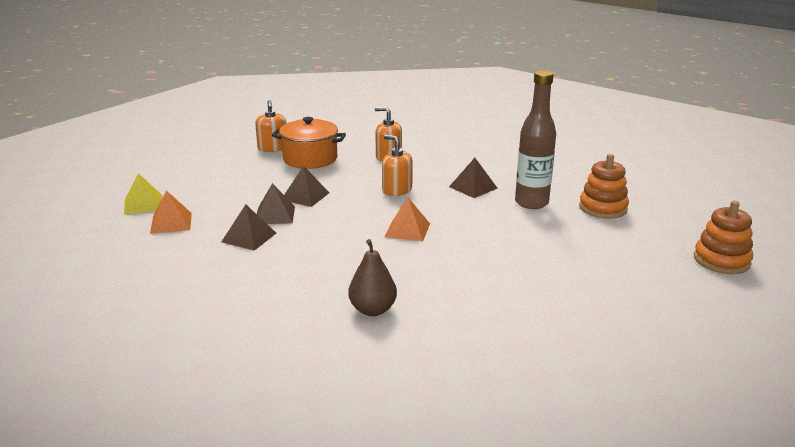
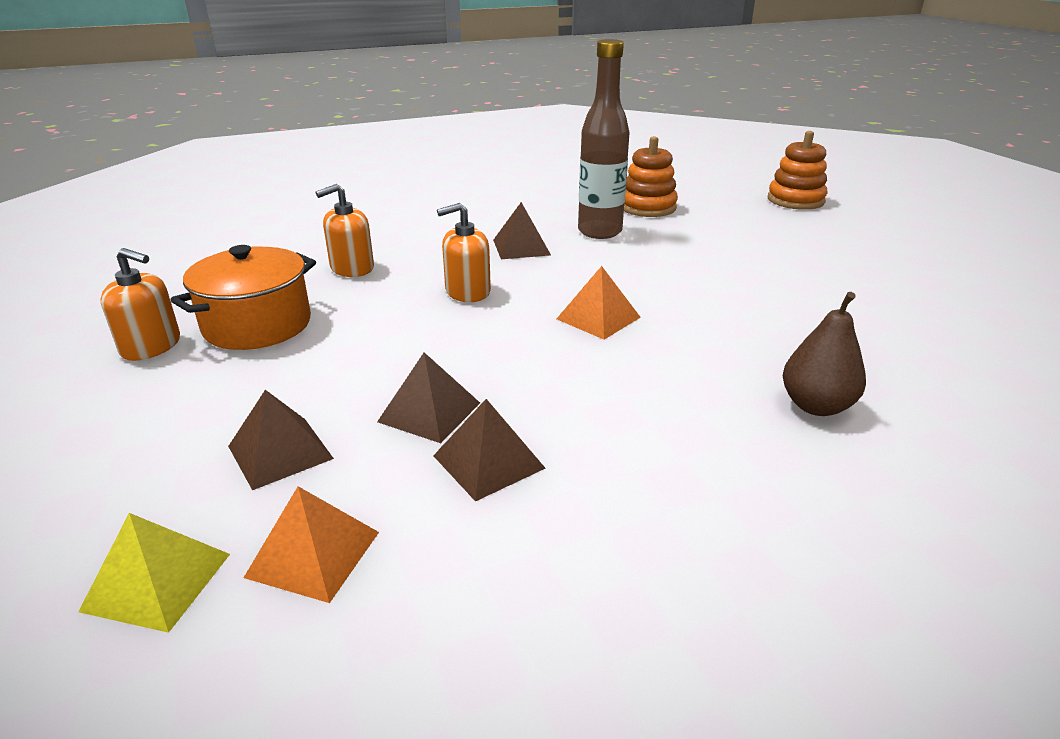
camera: 60 degrees left, 5 degrees up
brown pyramid [284,166,329,207] -> brown pyramid moved to [228,390,334,490]

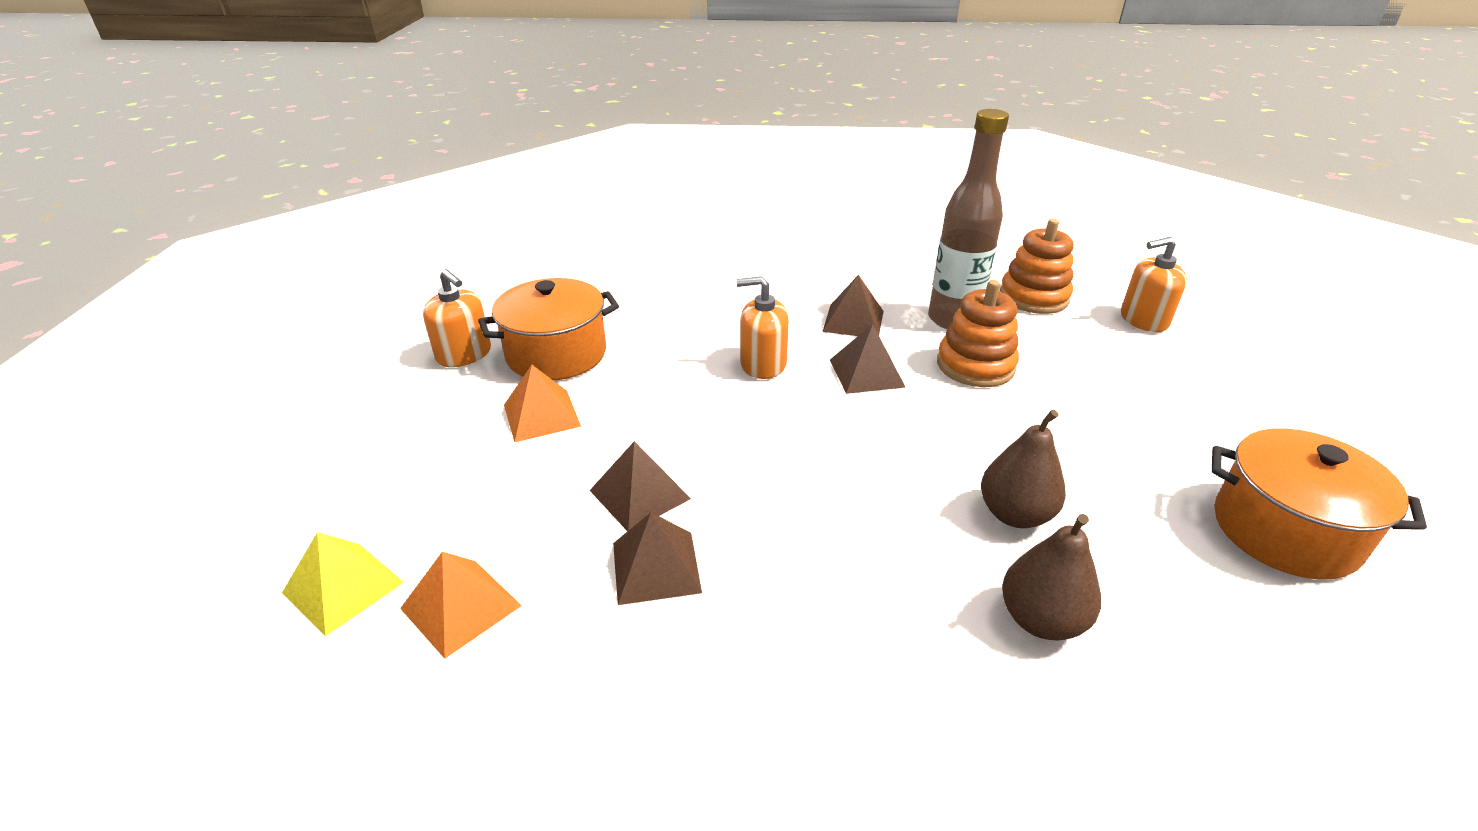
camera: 25 degrees right, 5 degrees up
brown pyramid [228,390,334,490] -> brown pyramid moved to [830,324,906,394]
orange soap dispenser [316,184,374,277] -> orange soap dispenser moved to [1121,237,1187,332]
orange pyramid [557,266,641,339] -> orange pyramid moved to [504,365,581,442]
orange stacking toy [768,131,827,210] -> orange stacking toy moved to [937,280,1019,387]
none -> brown pear [981,410,1066,528]
none -> orange pot [1212,428,1427,580]

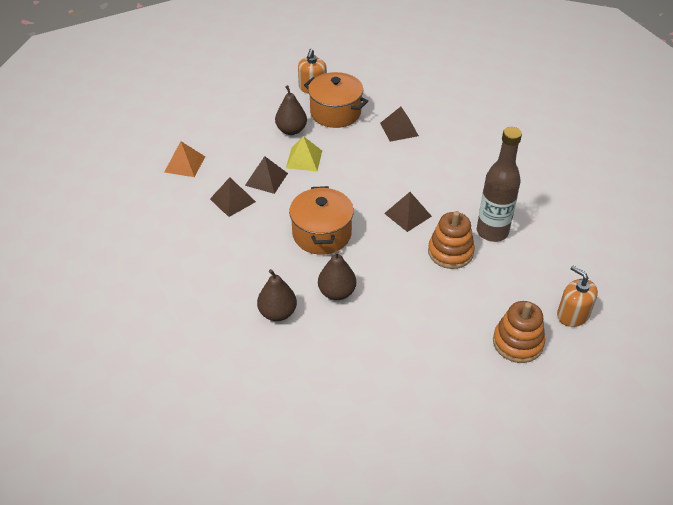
camera: 60 degrees right, 10 degrees up
yellow pyramid [282,532,404,636] -> yellow pyramid moved to [286,136,322,171]
orange pyramid [504,365,581,442] -> brown pear [275,85,307,135]
orange soap dispenser [737,276,789,379] -> none
brown pyramid [822,275,884,336] -> brown pyramid moved to [380,107,419,142]
orange stacking toy [1000,219,1074,314] -> orange stacking toy moved to [493,301,545,363]
orange pot [1212,428,1427,580] -> orange pot moved to [289,186,354,255]

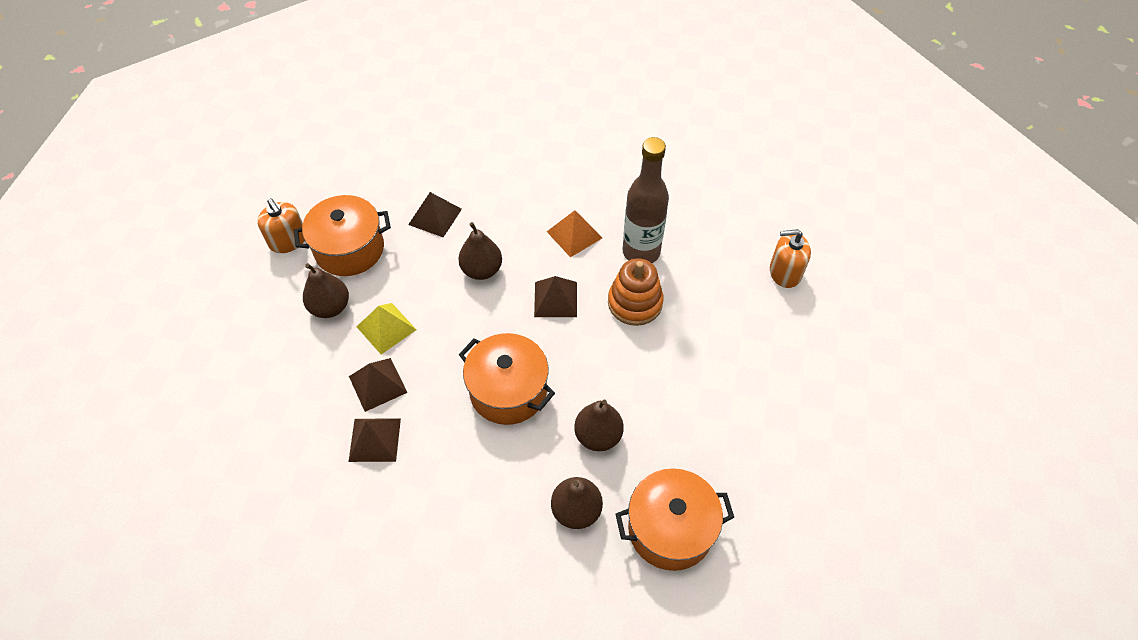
camera: 50 degrees left, 10 degrees up
orange pyramid [165,141,205,177] -> orange pyramid moved to [547,210,602,257]
orange stacking toy [493,301,545,363] -> none
none -> brown pear [458,222,502,280]
none -> orange pot [615,468,734,571]

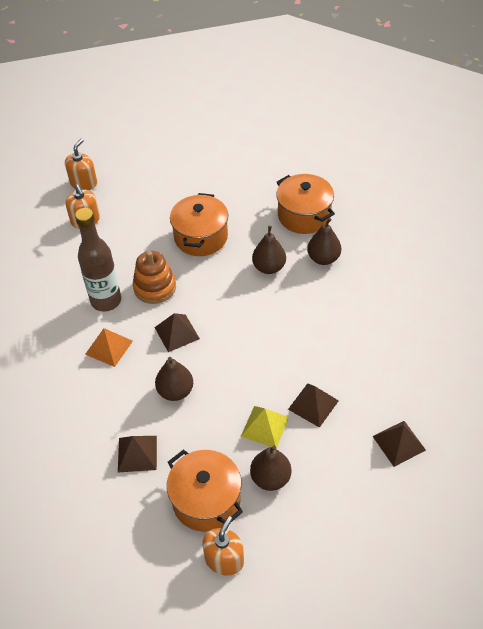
camera: 115 degrees left, 5 degrees down
brown pyramid [348,418,401,462] -> brown pyramid moved to [373,421,426,467]
orange pot [459,333,555,425] -> orange pot moved to [170,193,228,256]
none -> orange soap dispenser [65,139,97,190]

